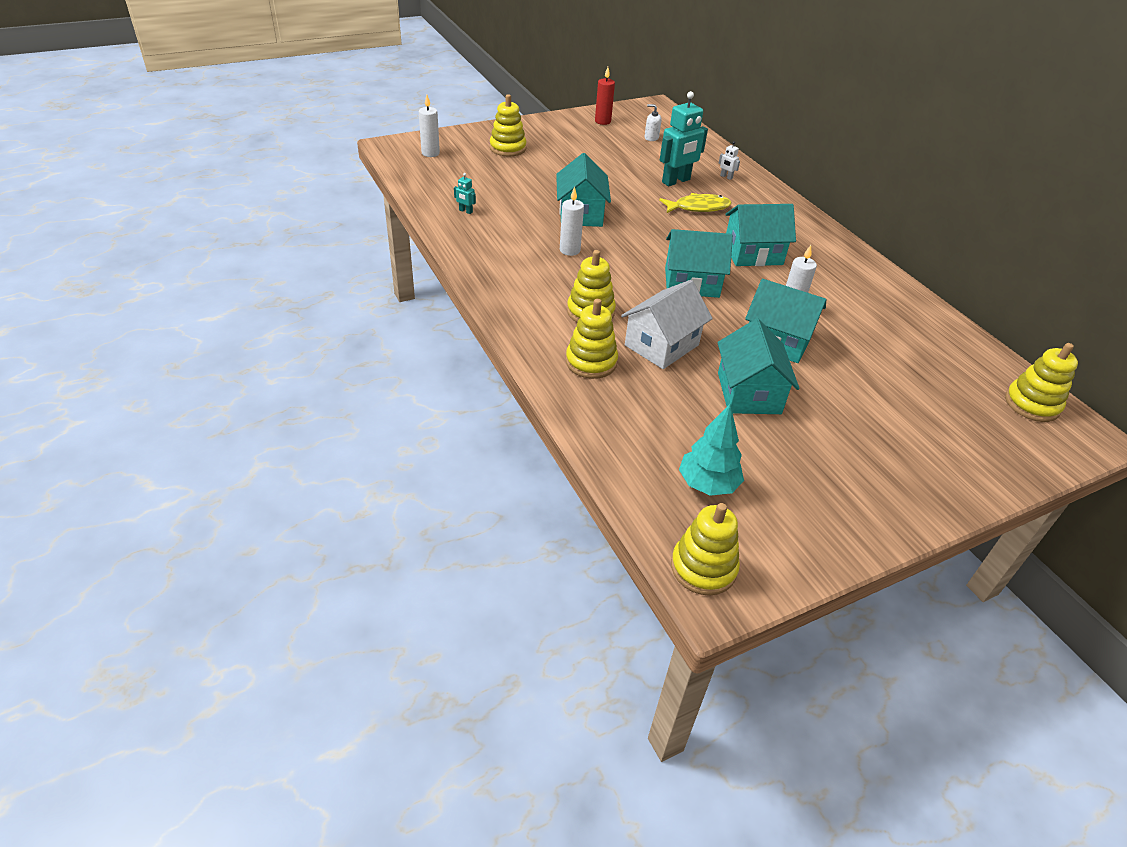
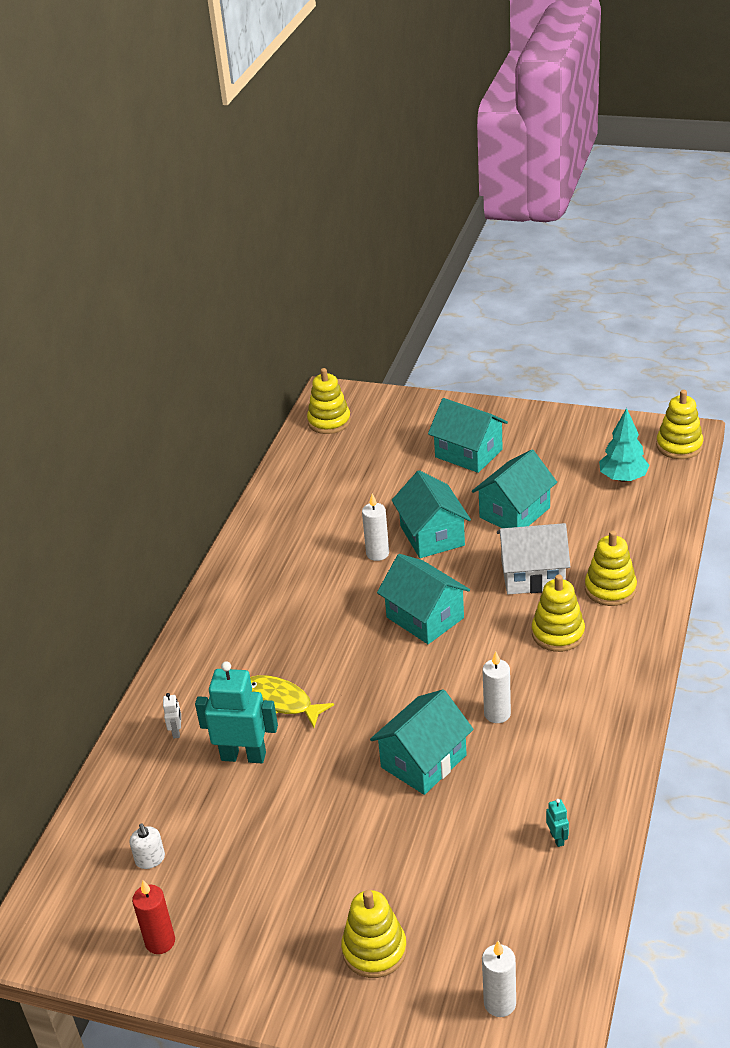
camera: 130 degrees left, 5 degrees down
turquoise house [725,204,796,266] -> turquoise house moved to [428,398,508,473]

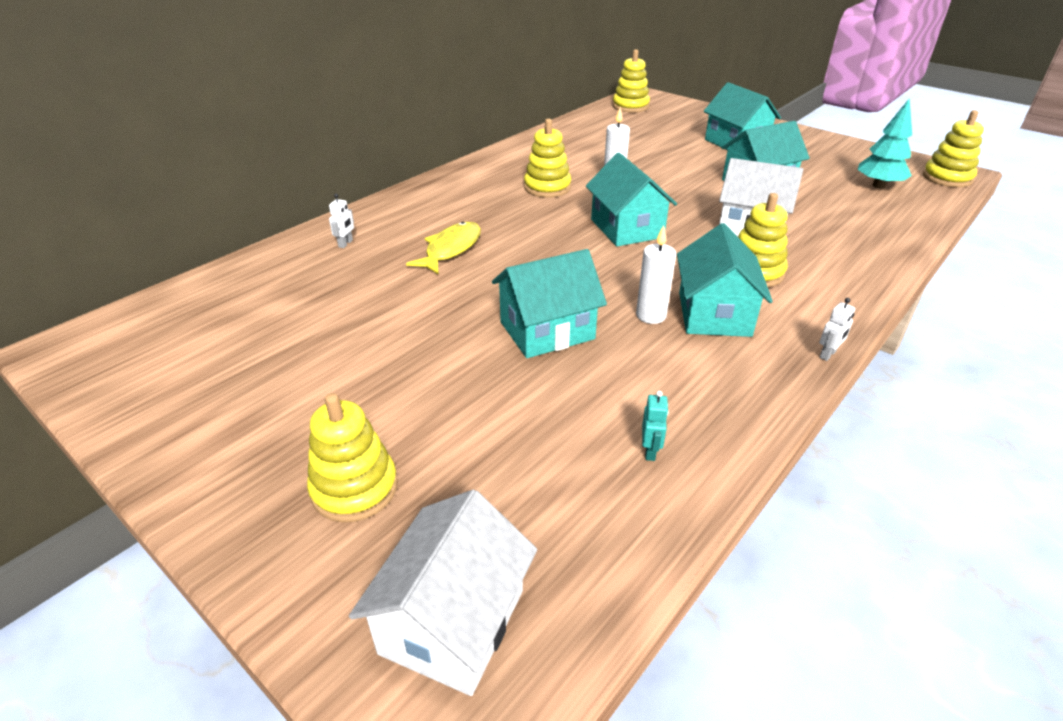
camera: 20 degrees right, 0 degrees up
white soap dispenser [130,824,165,869] -> none
red candle [132,880,175,954] -> none
turquoise robot [195,661,278,763] -> none
yellow fish [250,675,334,728] -> yellow fish turned 60 degrees clockwise [406,222,481,275]
turquoise house [392,470,471,558] -> turquoise house moved to [677,223,773,337]
white candle [482,941,516,1017] -> white house [349,490,537,696]
yellow stacking toy [585,530,637,606] -> yellow stacking toy moved to [524,119,571,198]
none -> white robot [819,298,855,361]

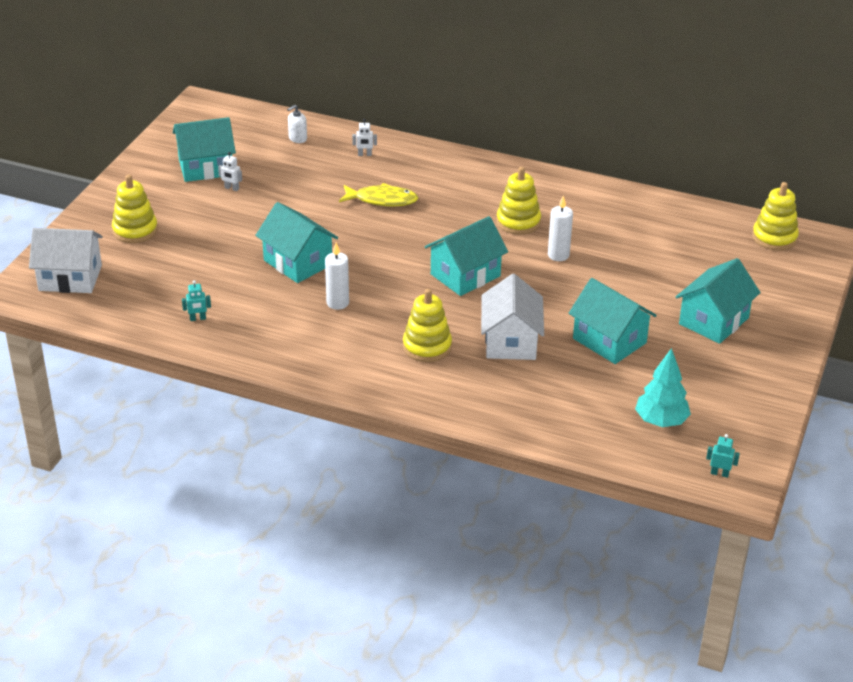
camera: 70 degrees right, 0 degrees up
turquoise house [677,223,773,337] -> turquoise house moved to [173,117,236,182]
white robot [819,298,855,361] -> white robot moved to [218,152,242,191]
yellow stacking toy [923,110,984,187] -> turquoise robot [706,434,740,478]
none -> white soap dispenser [287,105,307,143]

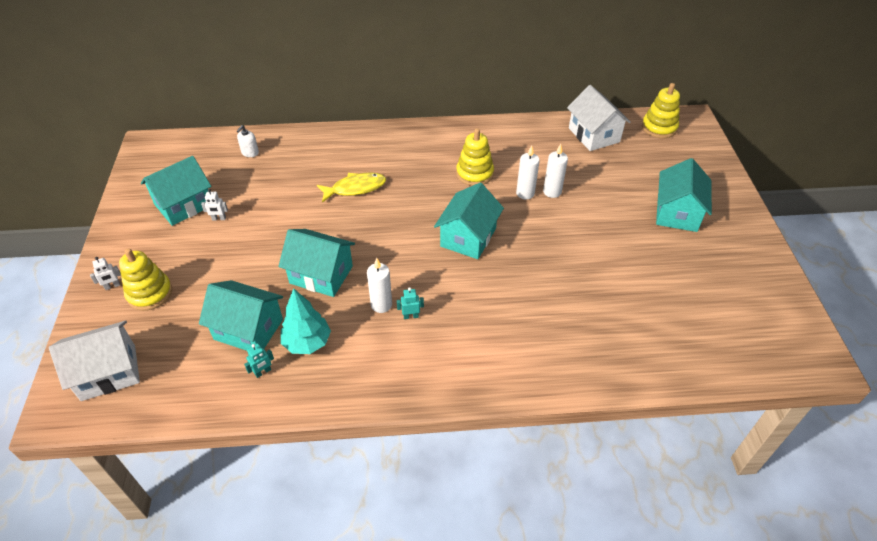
camera: 25 degrees left, 10 degrees up
white robot [352,119,377,156] -> white robot moved to [90,257,121,290]
yellow stacking toy [403,289,452,362] -> none
white house [481,274,544,360] -> white house moved to [567,85,631,151]
turquoise house [569,278,657,364] -> turquoise house moved to [199,280,283,351]
turquoise tree [635,348,691,427] -> turquoise tree moved to [281,288,331,354]
turquoise robot [706,434,740,478] -> turquoise robot moved to [397,287,424,319]
none -> white candle [543,144,568,198]

